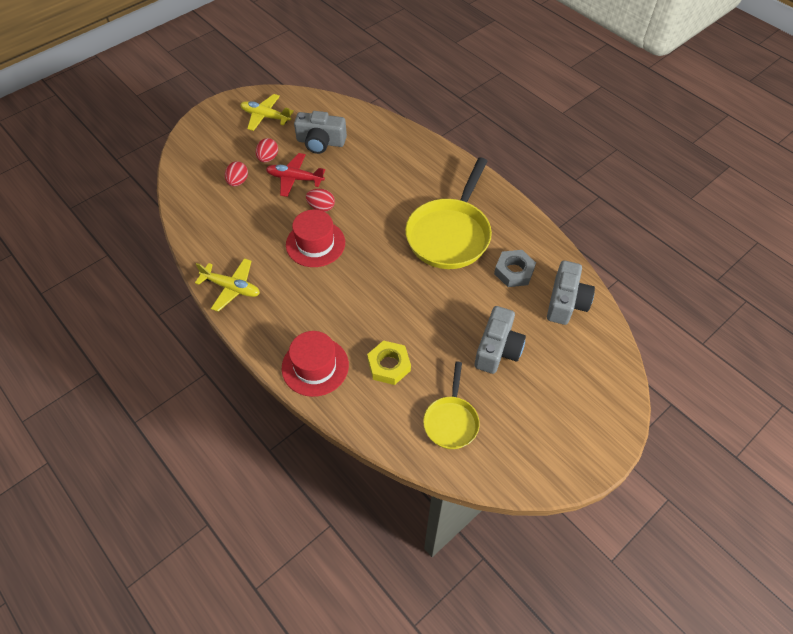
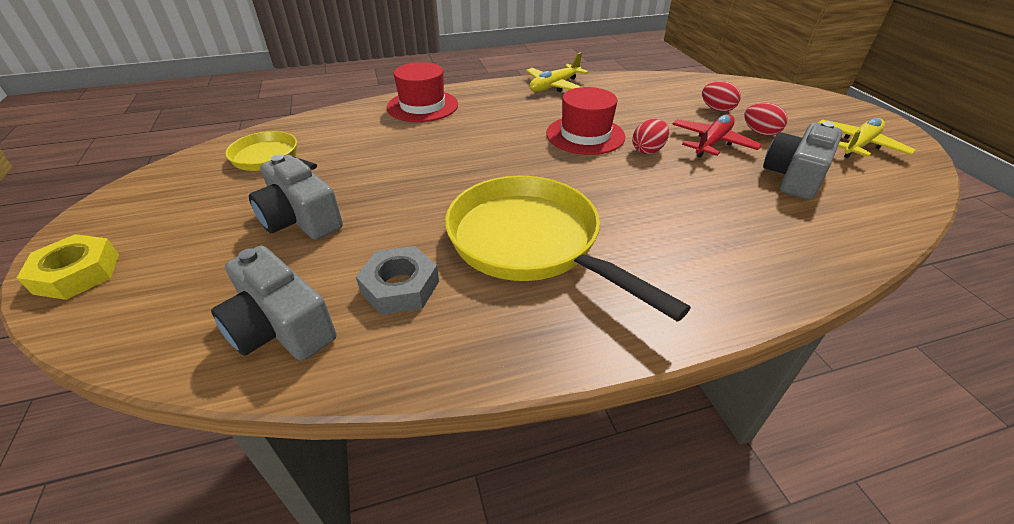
camera: 115 degrees right, 15 degrees down
yellow nut [367,340,411,385] -> yellow nut moved to [17,234,119,300]

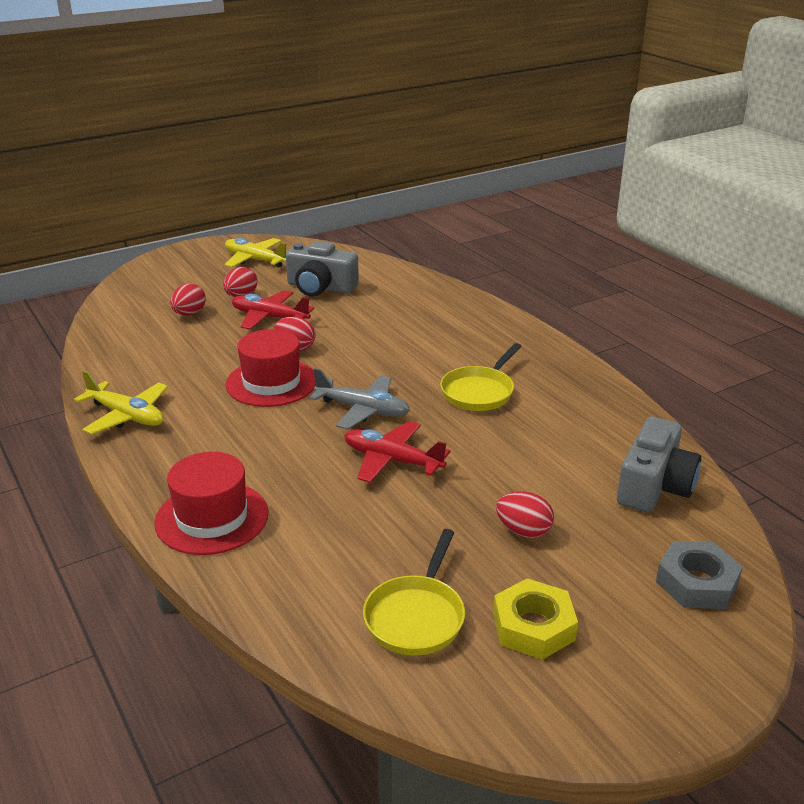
camera: 105 degrees left, 10 degrees down
yellow nut [17,234,119,300] -> yellow nut moved to [493,578,578,660]
grey camera [249,154,343,240] -> red egg [496,492,554,538]
grey nut [356,246,439,315] -> grey nut moved to [656,541,743,609]
yellow pan [445,176,691,322] -> yellow pan [440,343,522,411], size x0.55
none -> grey plane [309,368,410,429]
none -> red plane [344,421,450,483]

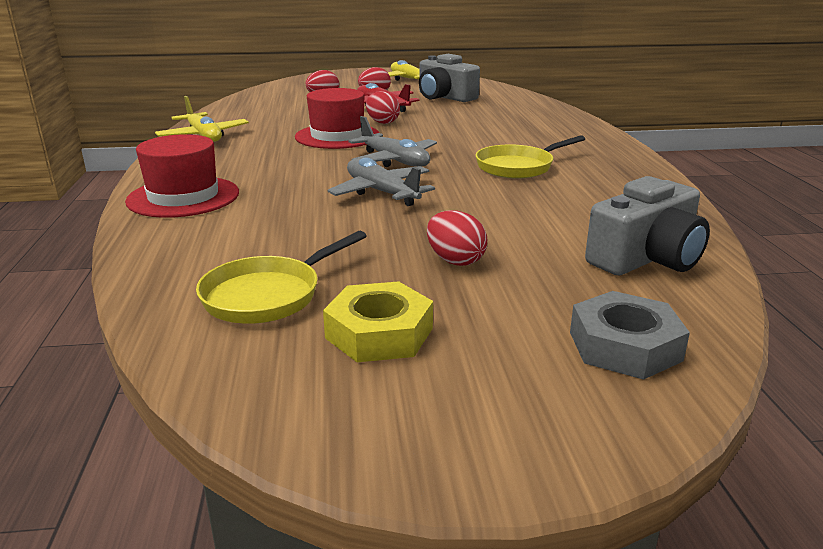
camera: 25 degrees right, 5 degrees down
red plane [344,421,450,483] -> grey plane [328,157,435,206]

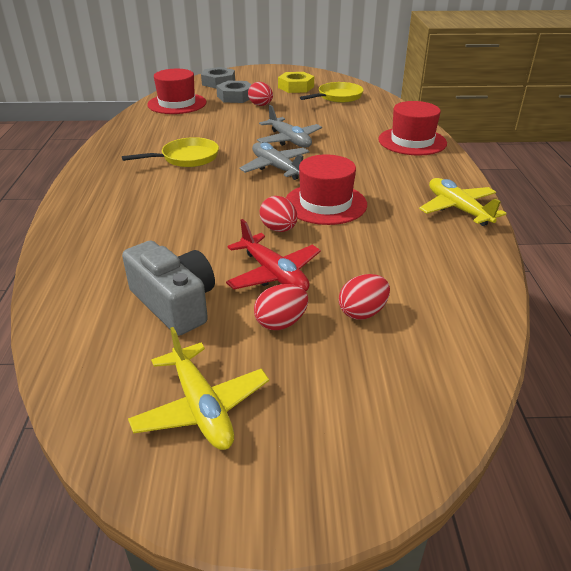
camera: 175 degrees left, 10 degrees up
grey camera [585,176,710,275] -> red hat [147,69,207,114]
none -> grey nut [216,81,252,103]

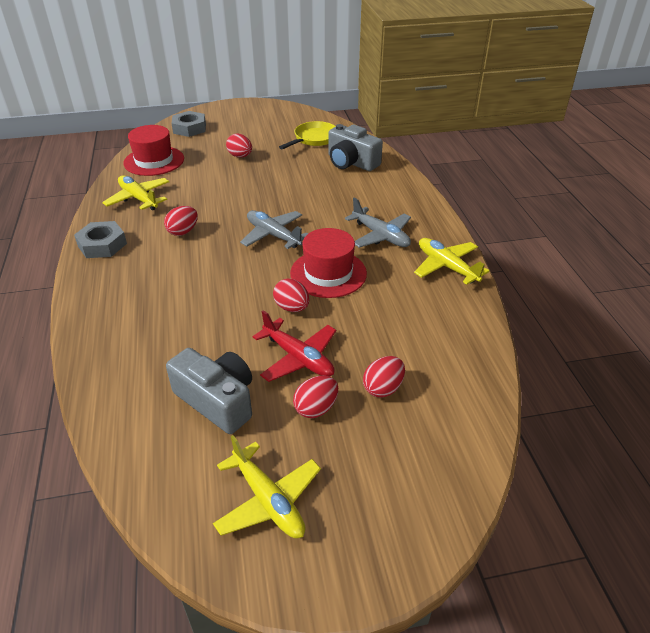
camera: 10 degrees left, 5 degrees up
yellow pan [122,137,219,167] -> red egg [164,206,198,236]
grey nut [216,81,252,103] -> grey nut moved to [74,221,127,258]
grey plane [257,105,322,148] -> grey plane moved to [345,198,411,248]
yellow nut [278,72,314,93] -> none
red hat [378,101,447,155] -> none
none -> yellow plane [102,175,169,210]
none -> grey camera [328,124,383,171]

